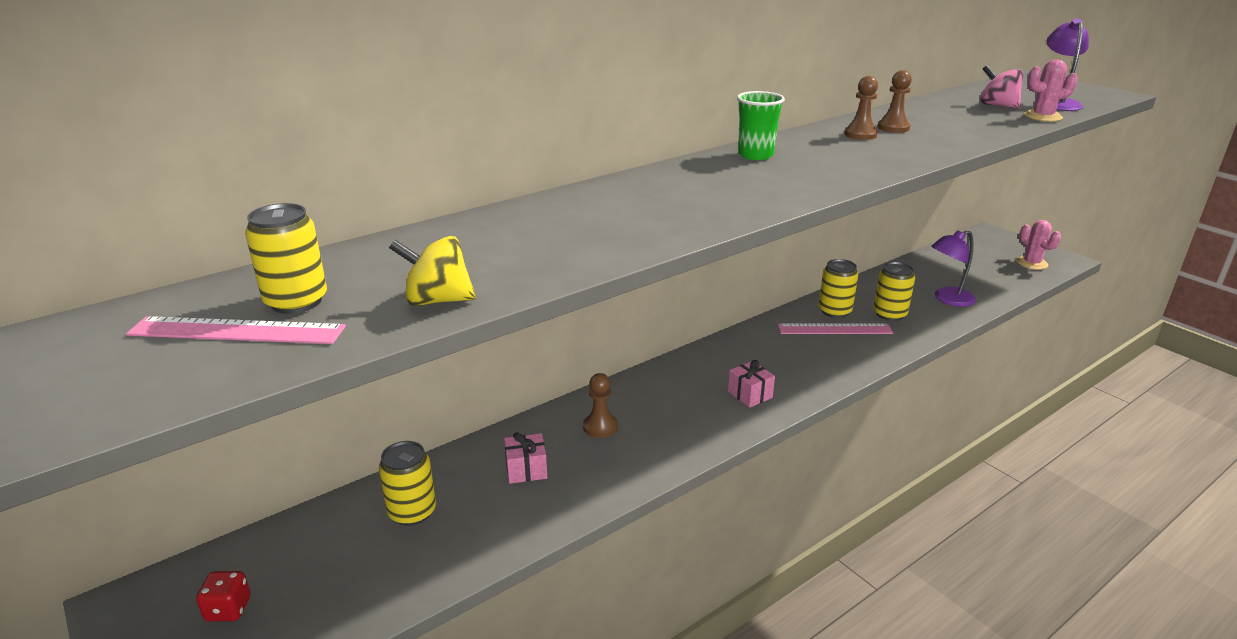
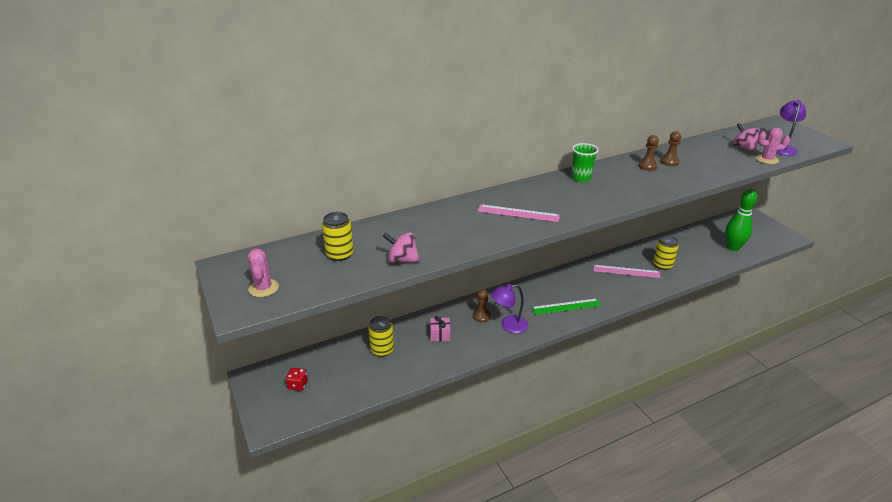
camera: 10 degrees right, 5 degrees up
pink ruler [126,316,346,344] -> pink ruler moved to [478,204,560,222]
yellow spinning top [389,236,476,306] -> pink spinning top [383,232,420,263]
pink gift [728,360,775,408] -> green ruler [531,298,602,315]
yellow can [818,259,858,318] -> none
purple lamp [931,230,976,307] -> purple lamp moved to [491,284,528,333]
pink cactus [1016,220,1061,270] -> pink cactus moved to [248,249,279,297]
none -> green bowling pin [725,189,758,251]

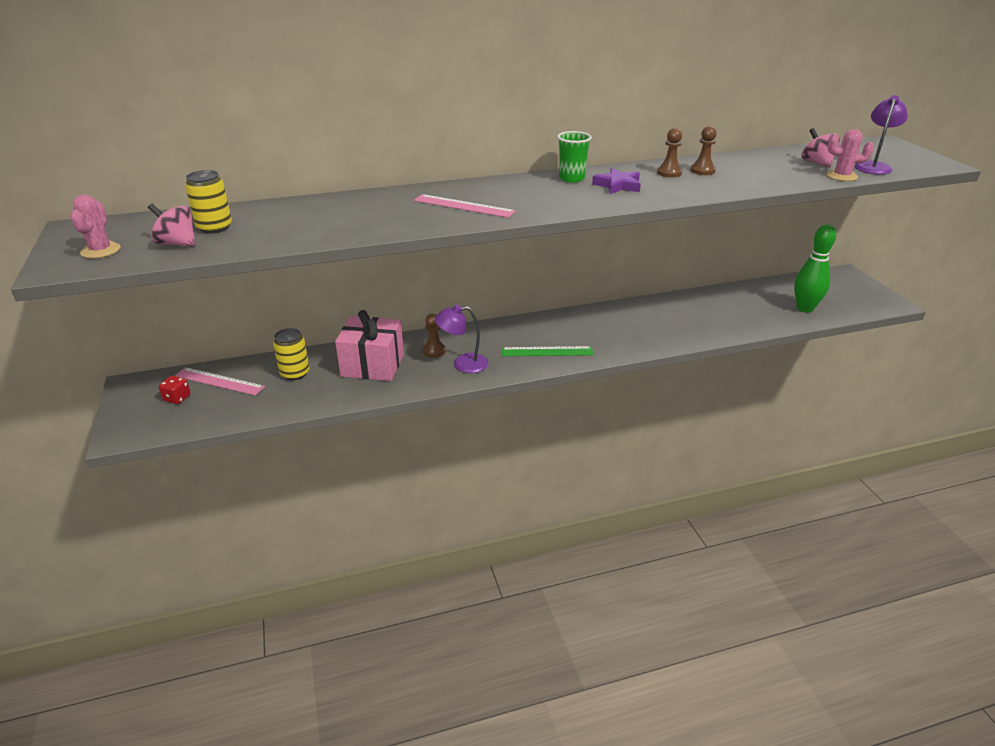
camera: 10 degrees right, 0 degrees up
pink spinning top [383,232,420,263] -> pink spinning top moved to [148,204,195,247]
pink gift [430,316,450,341] -> pink gift [335,310,404,381], size x2.12
pink ruler [593,265,661,278] -> pink ruler moved to [175,367,265,396]
yellow can [653,235,679,270] -> none
none -> purple star [592,168,641,194]

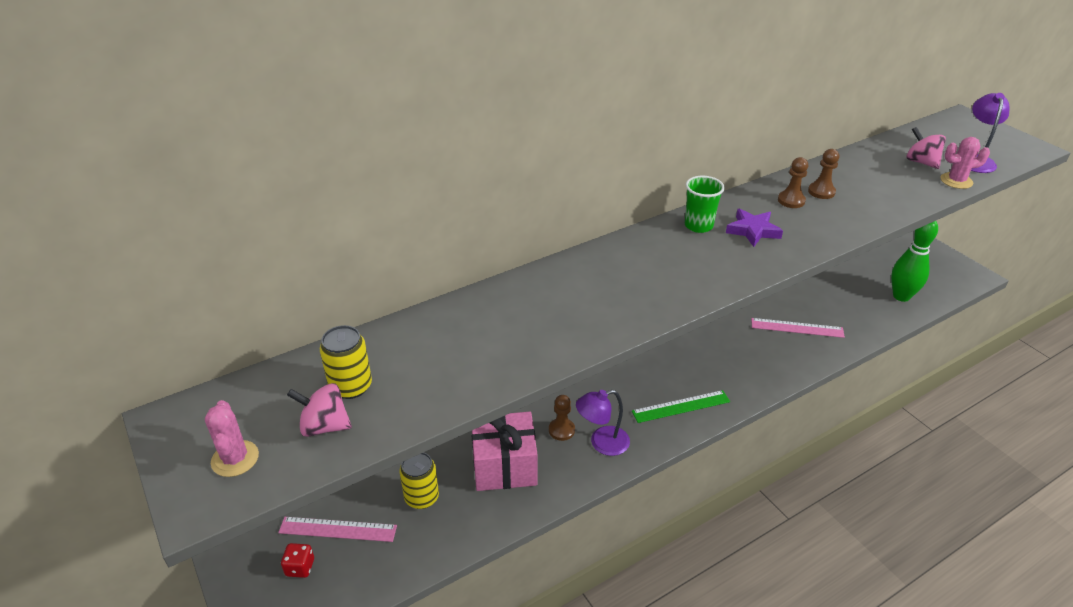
camera: 15 degrees left, 5 degrees up
pink ruler [414,194,516,218] -> pink ruler moved to [751,318,845,338]

